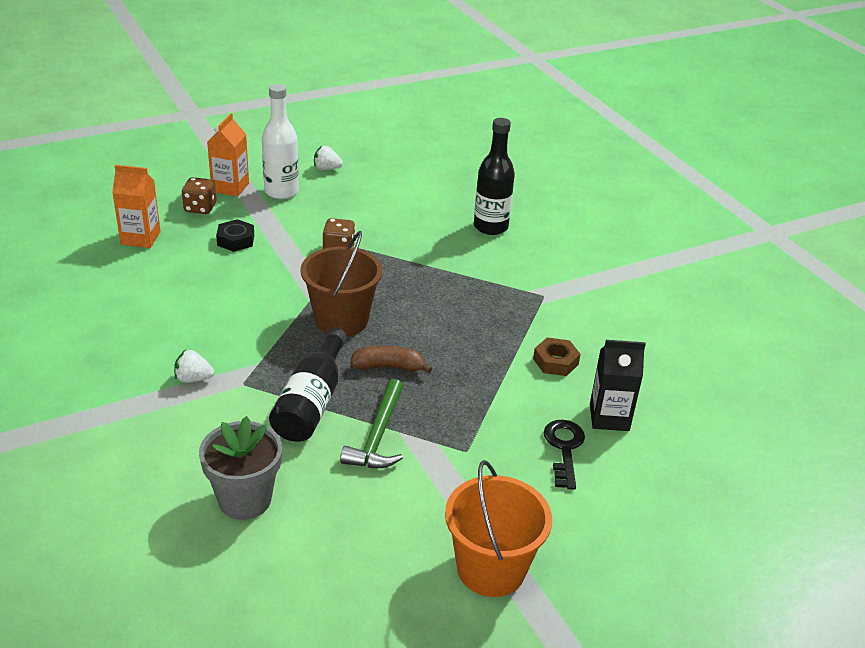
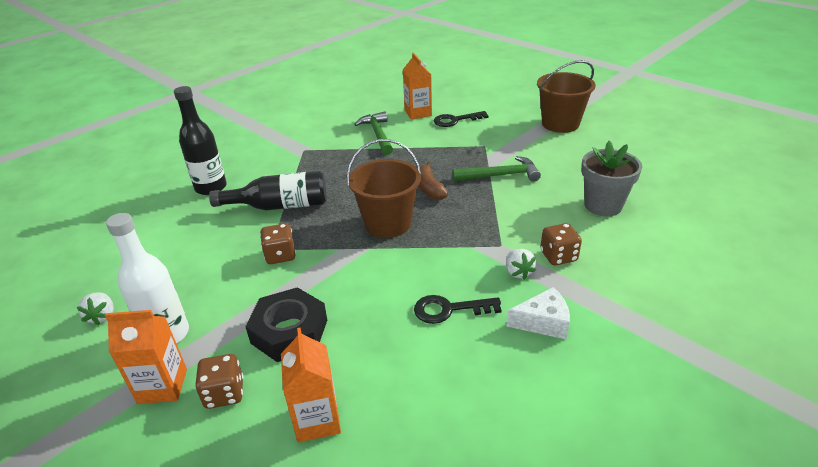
camera: 105 degrees left, 0 degrees up
black nut [216,219,254,252] -> black nut [245,287,327,362], size x1.64
black bottle [269,328,347,442] -> black bottle moved to [209,171,326,210]
orange bucket [445,460,552,597] -> brown bucket [537,60,596,133]
brown nut [533,337,581,376] -> green hammer [354,112,393,155]
black carton [590,340,646,431] -> orange carton [403,52,432,119]
none -> black key [414,295,502,324]
none -> white cheese [506,287,570,339]
none -> brown dice [540,223,582,265]

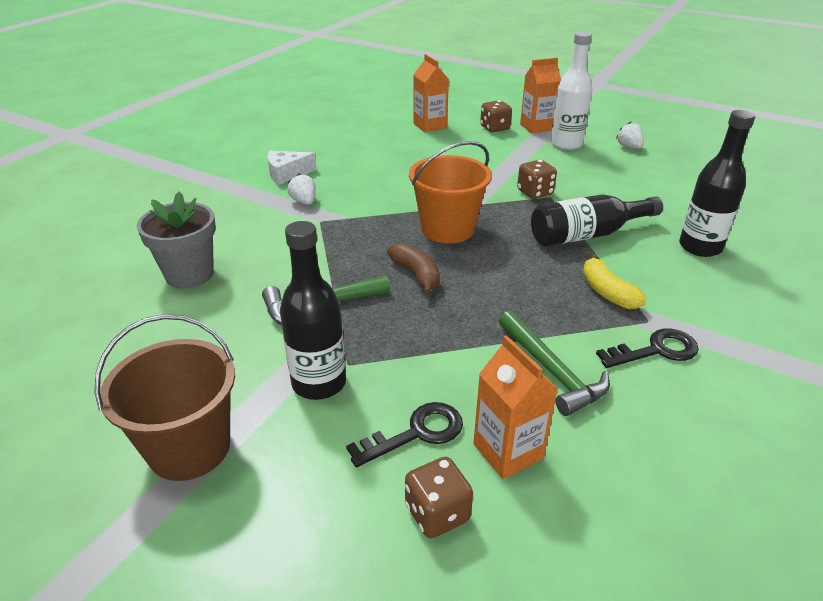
camera: 165 degrees right, 0 degrees up
black nut [245,287,327,362] -> none
brown bucket [347,139,421,238] -> orange bucket [409,141,492,244]
black key [414,295,502,324] -> black key moved to [596,328,699,368]
brown dice [540,223,582,265] -> brown dice moved to [405,457,473,538]
none -> black bottle [280,221,346,400]
none -> yellow banana [583,254,647,309]

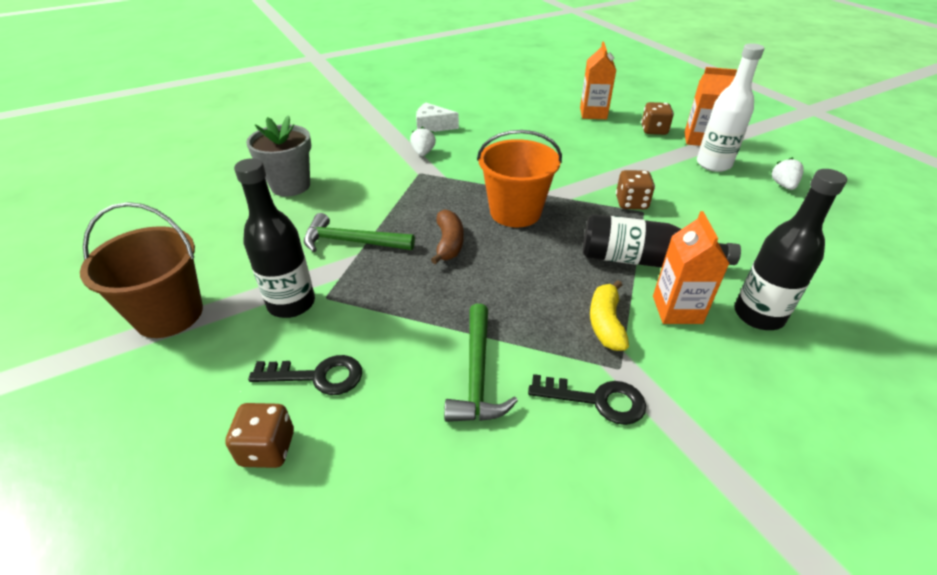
camera: 30 degrees right, 5 degrees up
orange carton [473,335,558,479] -> orange carton moved to [653,211,730,324]

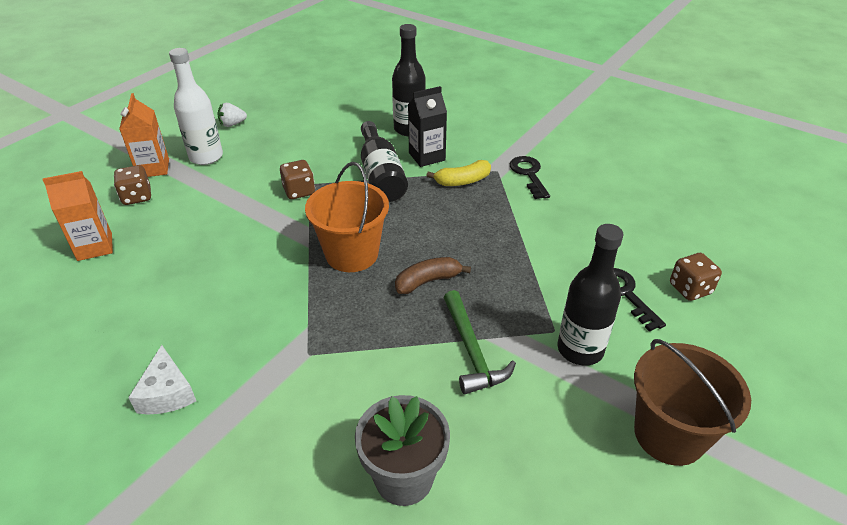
camera: 115 degrees left, 0 degrees up
white strawberry [410,127,436,156] -> none
green hammer [444,304,518,422] -> none
orange carton [653,211,730,324] -> black carton [408,86,447,167]

